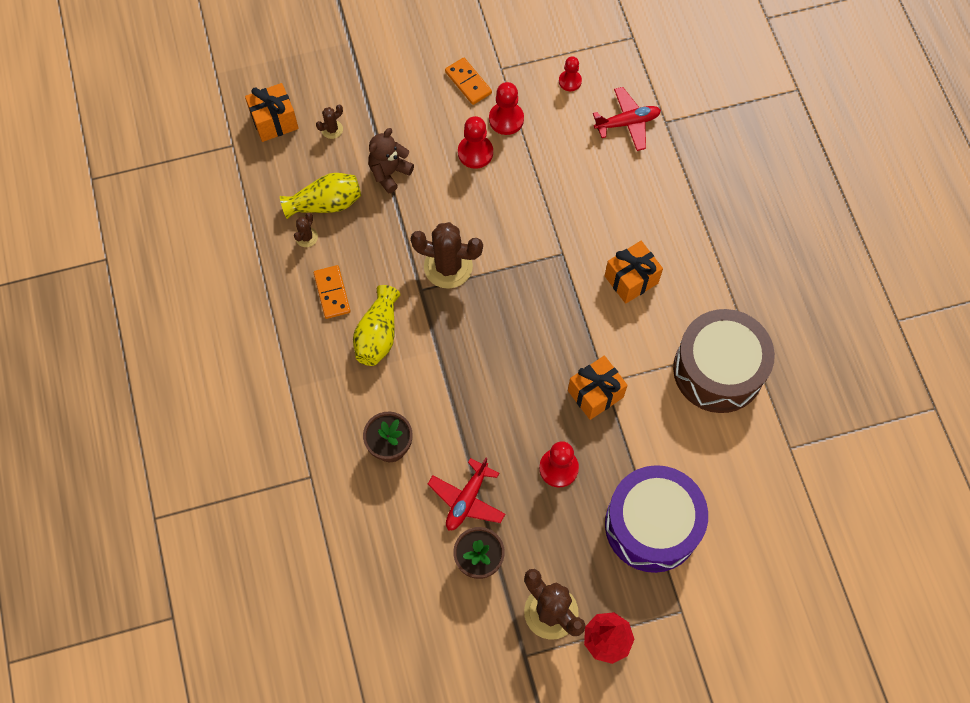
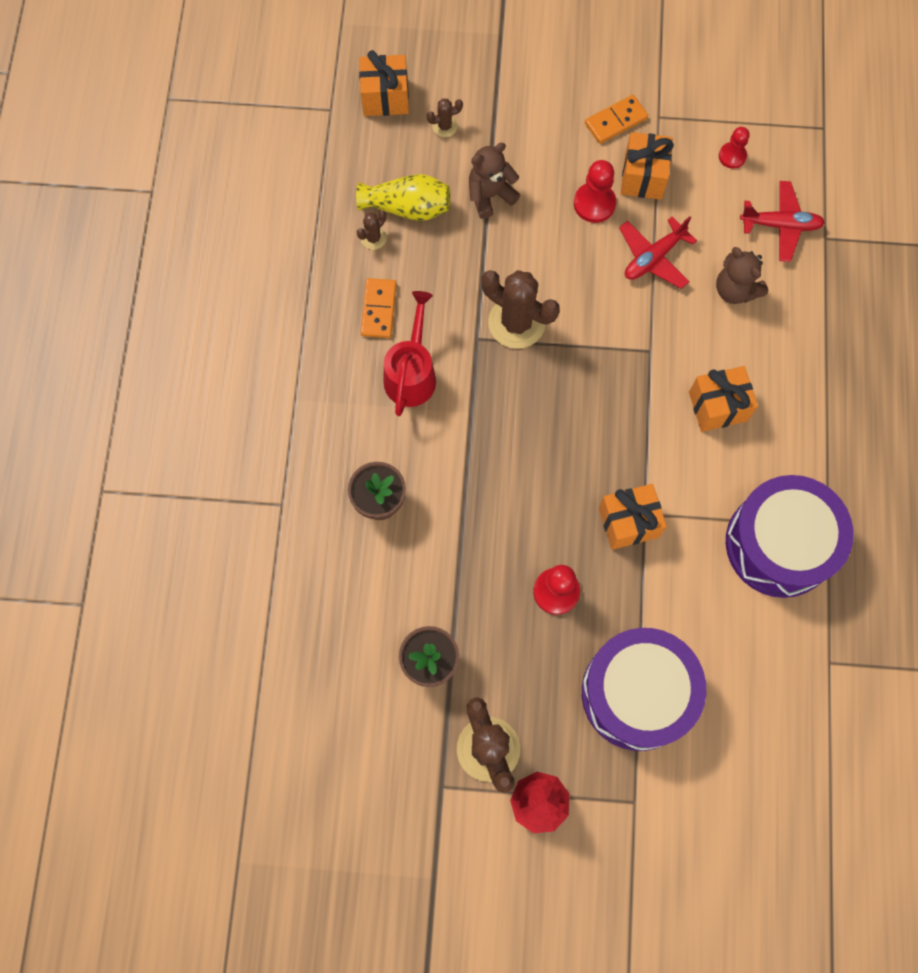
camera: 20 degrees right, 5 degrees up
yellow vase [353,285,400,366] -> red watering can [384,291,436,416]
red plane [428,457,505,531] -> red plane moved to [619,216,697,289]
orange domino [445,58,492,105] -> orange domino turned 75 degrees clockwise [585,95,648,144]
red pawn [489,82,524,135] -> orange gift [621,132,674,200]
brown drum [673,309,775,413] -> purple drum [726,475,854,598]
none -> brown teddy bear [716,247,768,304]

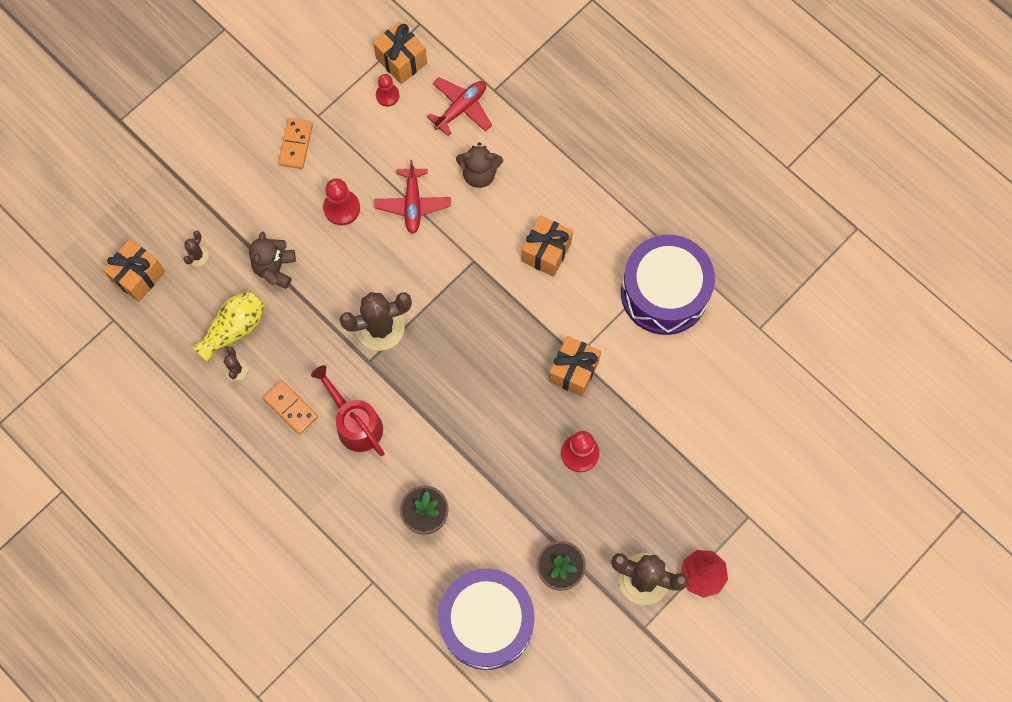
camera: 50 degrees left, 0 degrees up
purple drum [582,628,706,751] -> purple drum moved to [438,568,535,670]
orange gift [621,132,674,200] -> orange gift moved to [373,21,427,84]

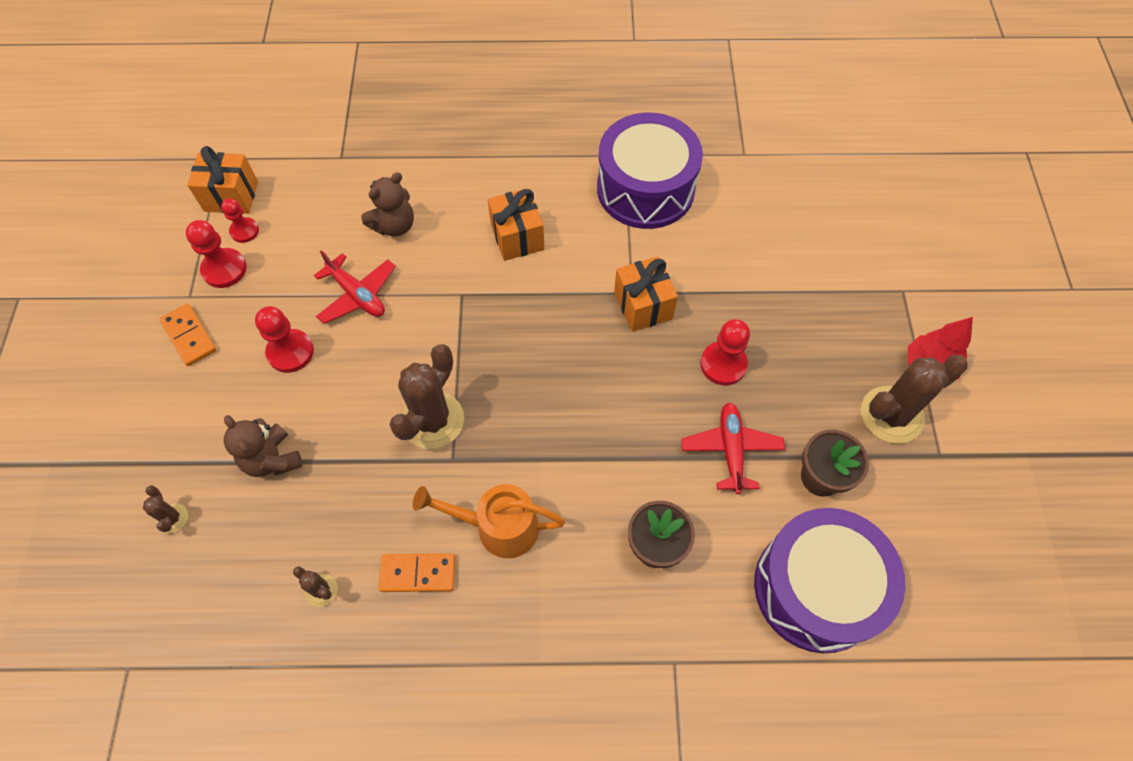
camera: 45 degrees left, 10 degrees down
orange gift [103,239,165,302] -> none
yellow vase [191,290,266,363] -> none
red watering can [311,365,385,456] -> orange watering can [413,484,565,558]
red plane [427,77,492,136] -> red plane moved to [681,403,785,494]
none -> red pawn [186,220,247,288]

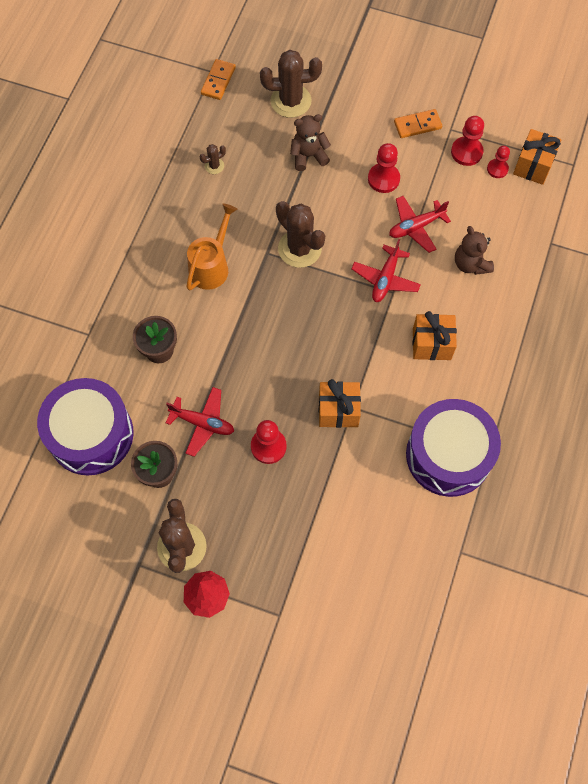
camera: 110 degrees right, 5 degrees up
brown cactus [143,485,188,534] -> brown cactus [260,50,322,118], size x2.15
orange domino [378,553,455,592] -> orange domino moved to [201,59,236,100]
none -> red plane [351,239,421,302]

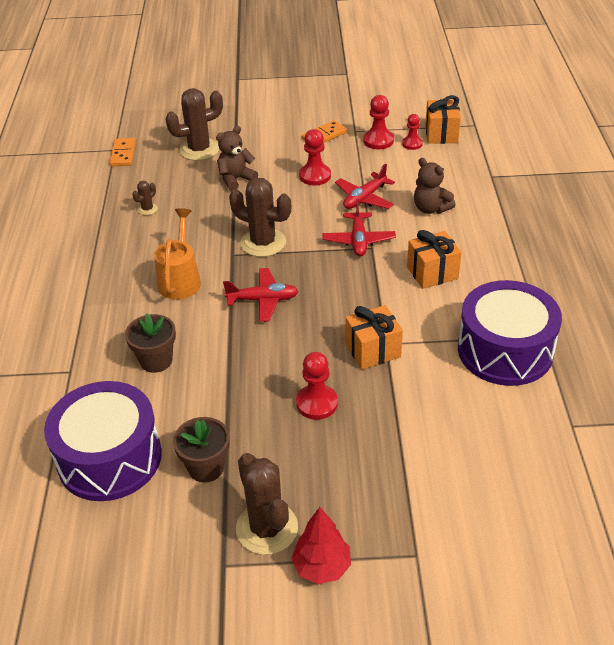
camera: 20 degrees left, 25 degrees down
red plane [166,387,234,457] -> red plane moved to [223,268,298,322]

